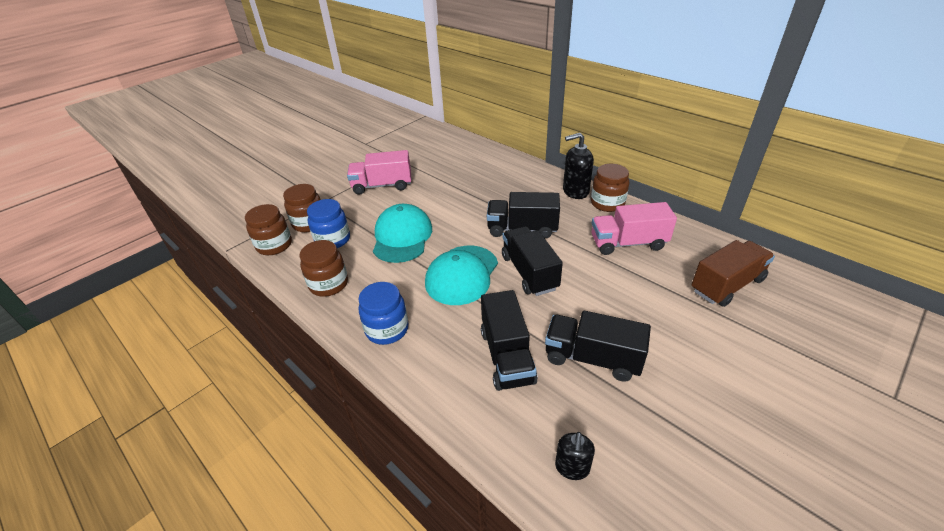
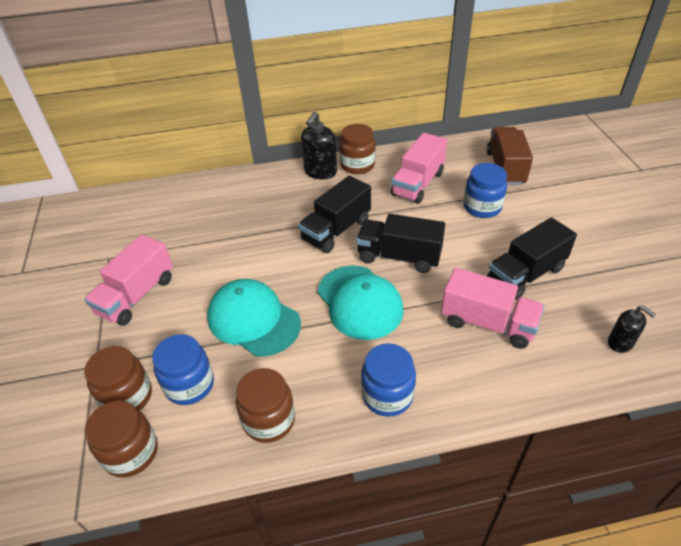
camera: 55 degrees left, 5 degrees up
black truck [481,290,538,391] -> pink truck [441,268,545,349]
none -> blue jar [463,163,507,218]

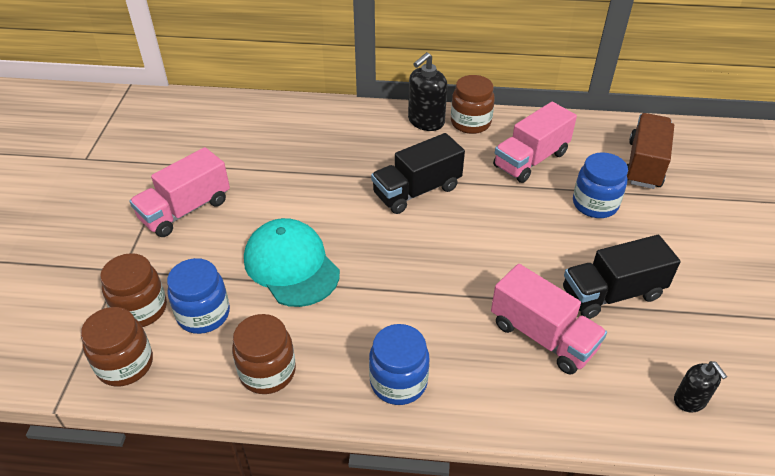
camera: 15 degrees right, 0 degrees up
turquoise cap [318,266,404,340] -> none
black truck [356,214,445,273] -> none

